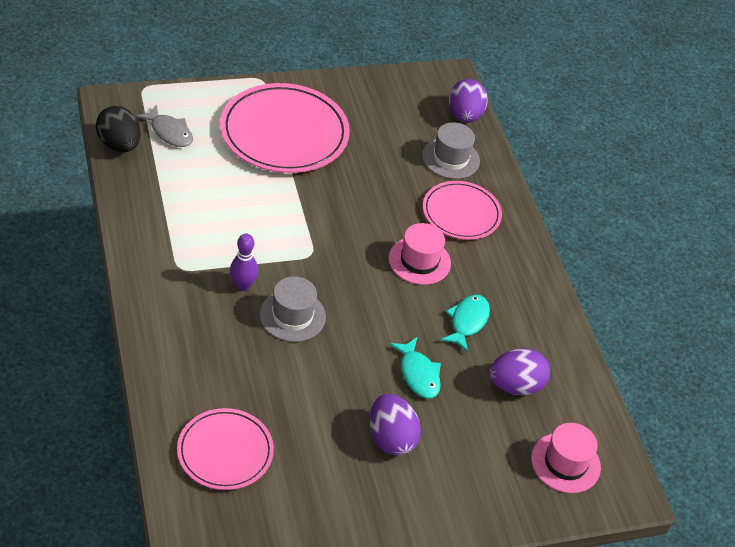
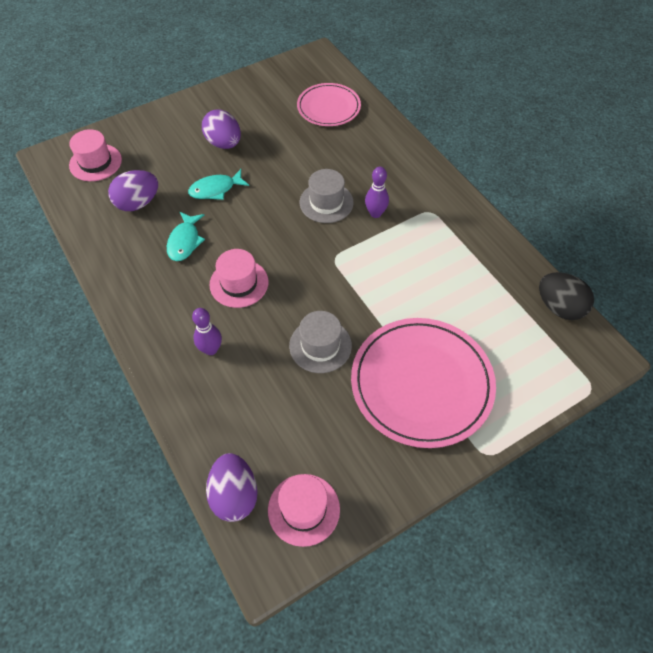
camera: 170 degrees right, 10 degrees up
grey fish [135,104,193,147] -> none
turquoise fish [389,337,441,398] -> turquoise fish turned 75 degrees counterclockwise [188,169,249,200]
grey hat [422,122,480,179] -> grey hat moved to [289,311,352,373]
pink plate [423,181,502,240] -> purple bowling pin [192,308,222,355]
none -> pink hat [268,474,340,547]

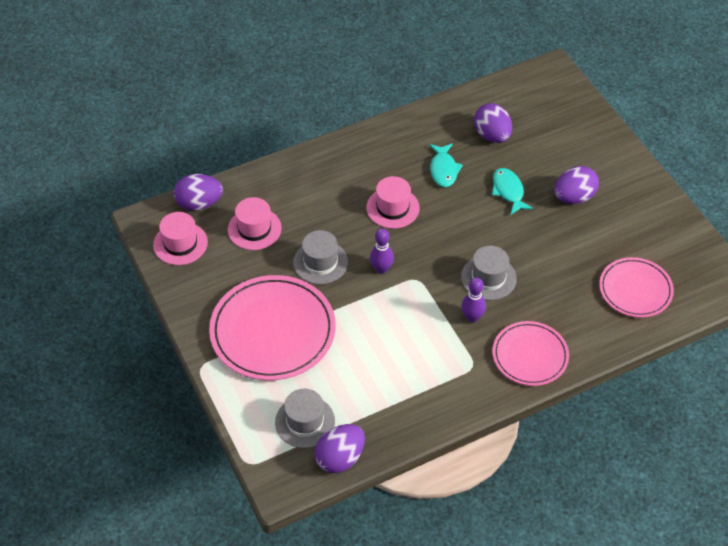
camera: 95 degrees right, 5 degrees down
pink hat [69,129,122,181] -> pink hat moved to [228,197,282,250]
turquoise fish [167,212,205,261] -> turquoise fish turned 105 degrees counterclockwise [429,143,463,187]
purple bowling pin [192,308,222,355] -> purple bowling pin moved to [370,228,394,274]
black egg [539,272,594,320] -> purple egg [315,424,365,473]
none -> grey hat [275,389,335,448]
none -> pink plate [492,321,569,386]

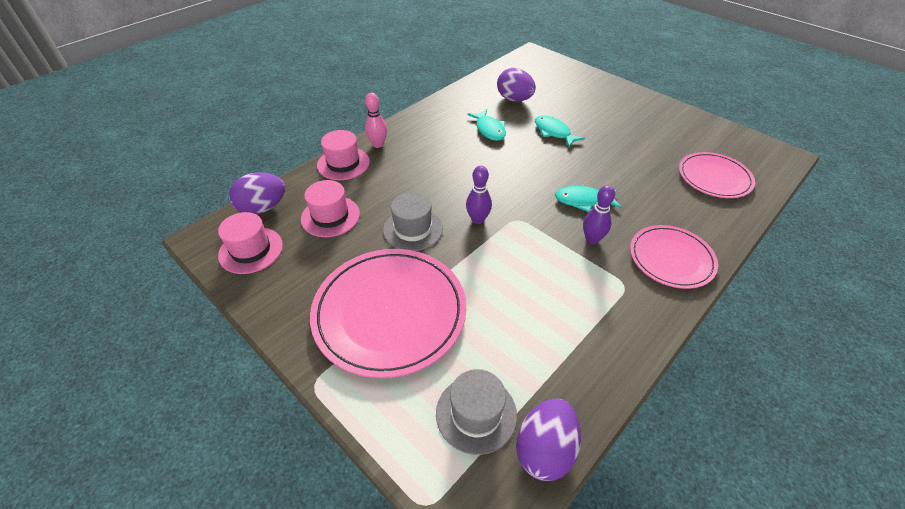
camera: 20 degrees left, 5 degrees down
pink hat [366,176,420,229] -> pink hat moved to [317,130,370,180]
grey hat [461,246,517,300] -> turquoise fish [555,186,621,212]
purple egg [554,166,599,204] -> none
none -> pink bowling pin [365,93,387,148]

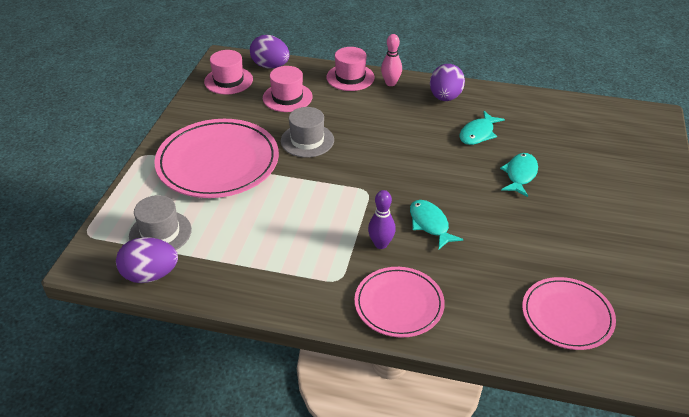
camera: 60 degrees right, 5 degrees down
purple bowling pin [466,166,492,224] -> none
purple egg [497,68,536,102] -> purple egg moved to [430,64,465,101]

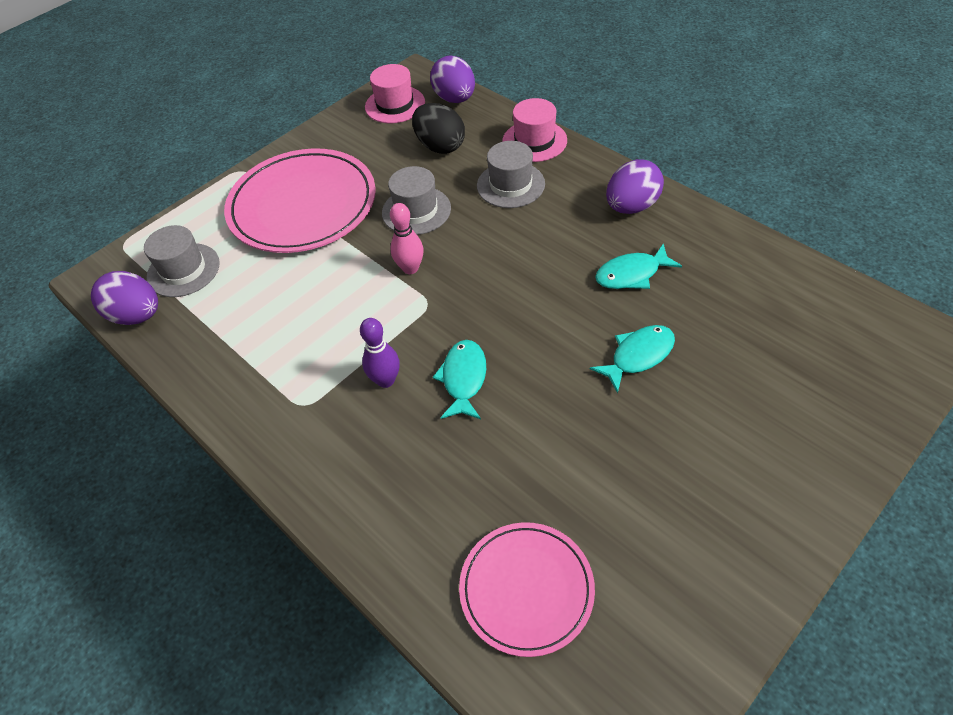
camera: 35 degrees right, 10 degrees up
pink hat [263,66,313,112] -> black egg [412,103,465,154]
pink plate [355,267,445,337] -> none
pink bowling pin [381,34,402,86] -> pink bowling pin moved to [390,203,424,274]
none -> grey hat [477,141,545,208]

